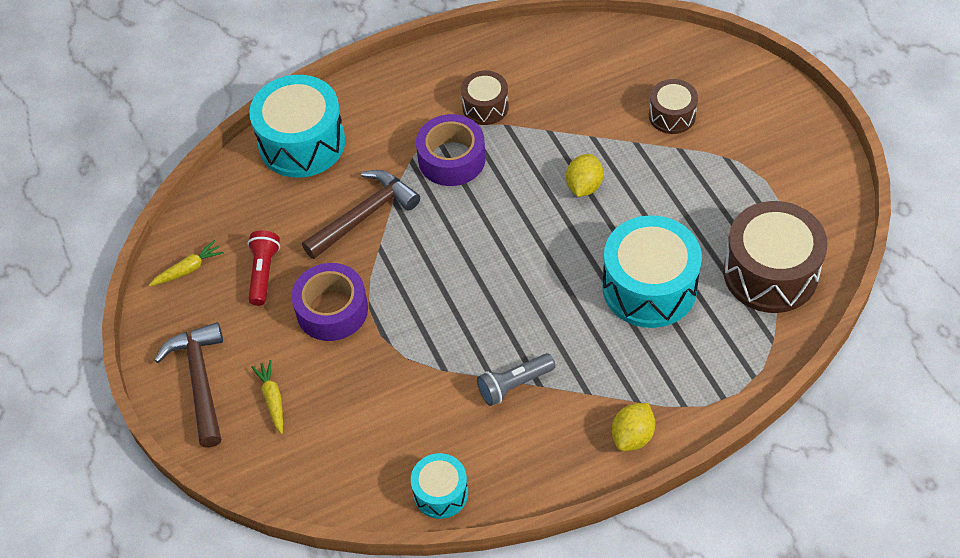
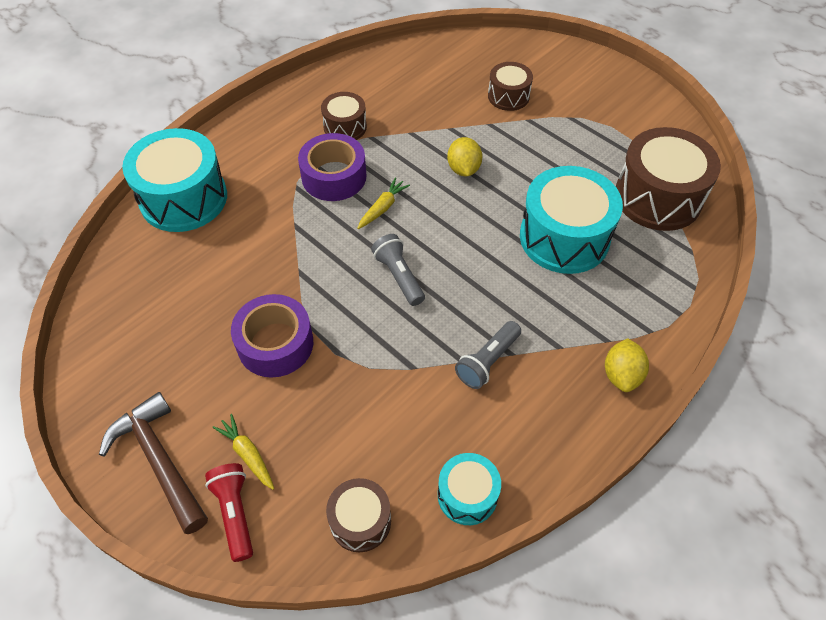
camera: 25 degrees left, 0 degrees up
yellow carrot [149,240,224,286] -> yellow carrot moved to [357,177,410,229]
red flashlight [248,230,280,306] -> red flashlight moved to [205,463,253,562]
brown hammer [302,170,420,259] -> none
none -> brown drum [326,478,391,552]
none -> grey flashlight [371,234,425,306]

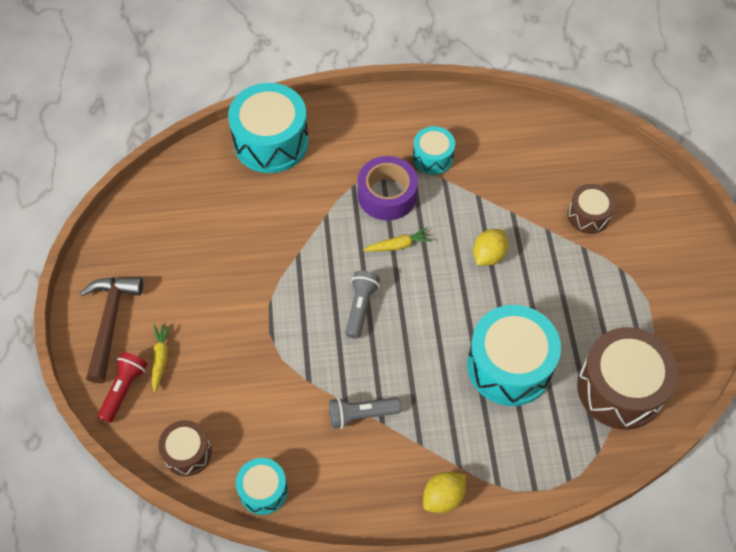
camera: 40 degrees right, 5 degrees up
purple tape [231,294,313,378] -> none
brown drum [321,92,367,140] -> turquoise drum [413,126,455,175]

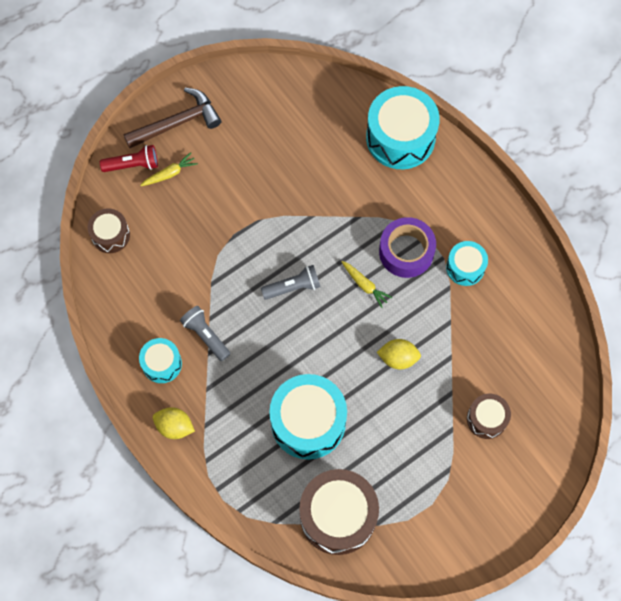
camera: 60 degrees right, 10 degrees up
turquoise drum [236,458,288,515] -> turquoise drum moved to [139,338,182,383]

